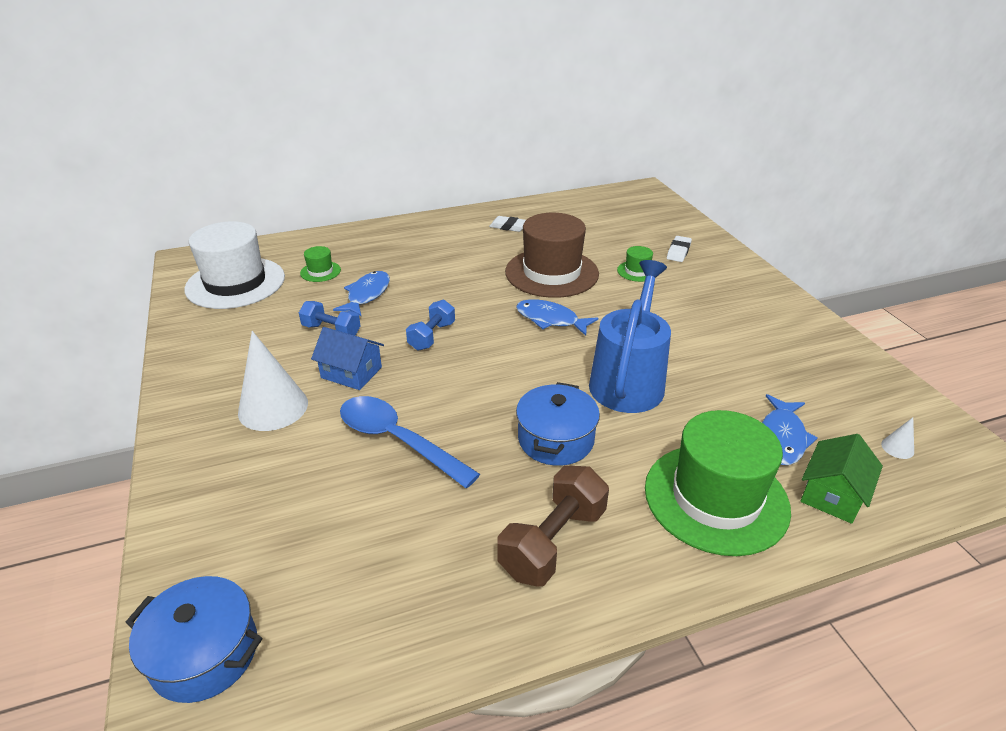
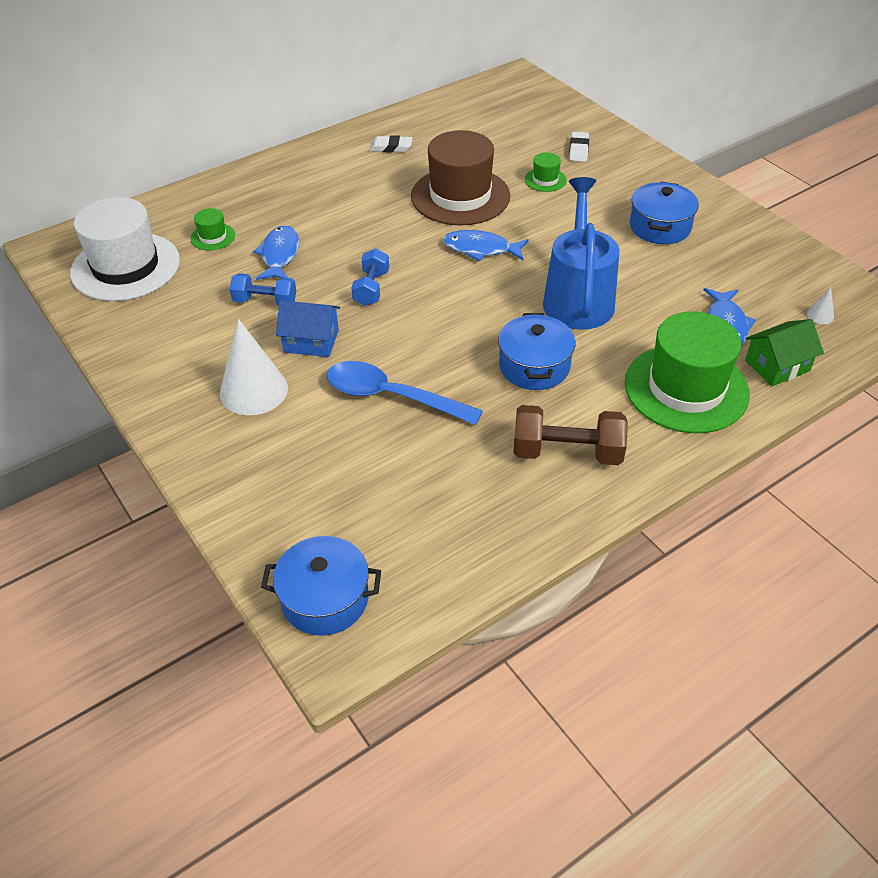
camera: 15 degrees left, 10 degrees up
brown dumbbell [497,466,609,586] -> brown dumbbell turned 75 degrees clockwise [513,405,628,465]
green house [800,434,883,524] -> green house turned 45 degrees clockwise [745,319,824,386]
none -> blue pot [630,181,699,244]

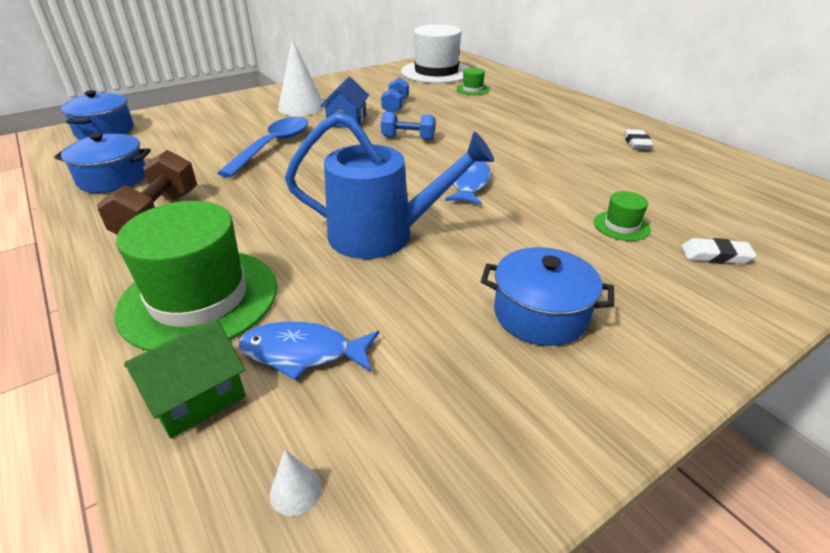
camera: 90 degrees right, 10 degrees down
blue fish [253,225,299,280] -> none
brown hat [411,130,510,225] -> none
blue pot [498,313,575,390] -> blue pot moved to [54,132,151,193]
green house [745,319,824,386] -> green house turned 75 degrees clockwise [124,319,246,439]

